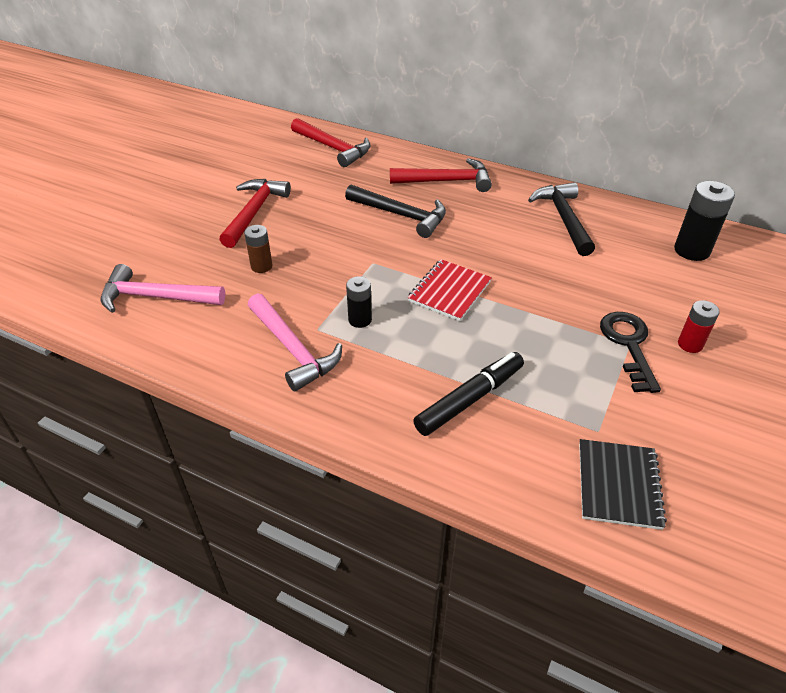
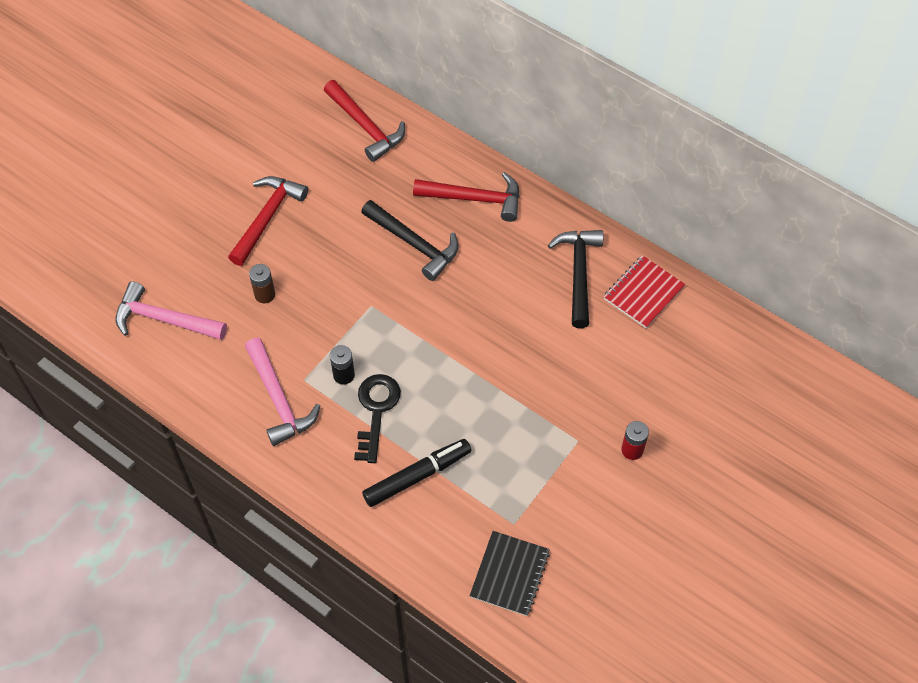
camera: 10 degrees right, 15 degrees up
red notebook [408,259,492,321] -> red notebook moved to [603,255,686,328]
black key [600,312,661,393] -> black key moved to [354,374,401,463]
black battery [674,181,735,261] -> none

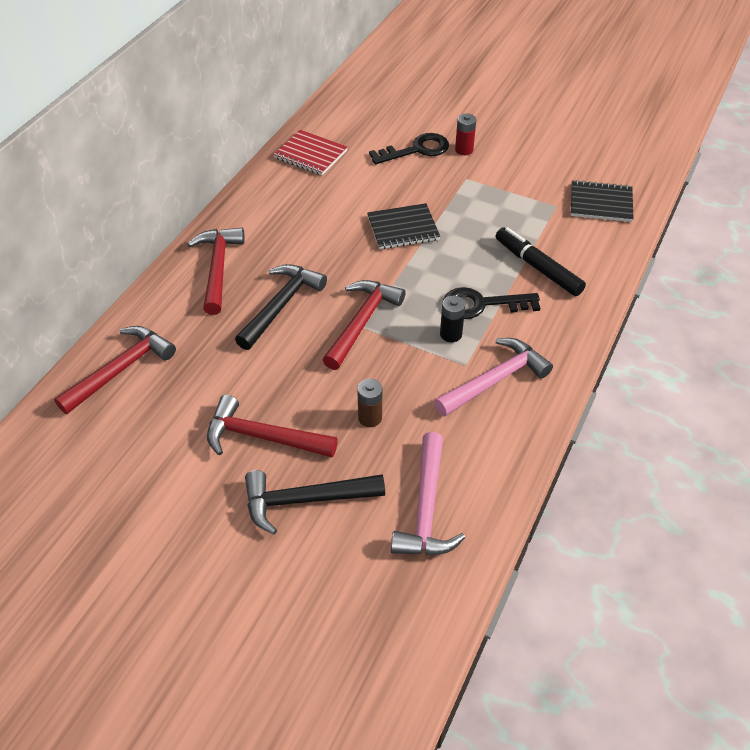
camera: 100 degrees left, 10 degrees down
black hammer [548,230,603,328] -> black hammer moved to [245,470,385,534]
none -> red hammer [323,280,405,370]
none -> black notebook [367,203,440,249]
none -> black key [369,133,449,164]

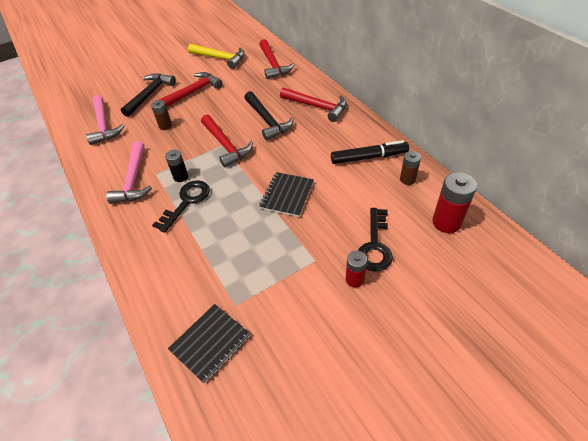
camera: 125 degrees right, 0 degrees up
red notebook [274,130,347,175] -> brown battery [400,151,421,185]
pink hammer [391,432,465,555] -> pink hammer turned 150 degrees counterclockwise [86,95,124,145]
black marker [496,227,586,296] -> black marker moved to [331,140,409,164]
none -> yellow hammer [188,44,245,69]
none -> red battery [432,172,477,233]

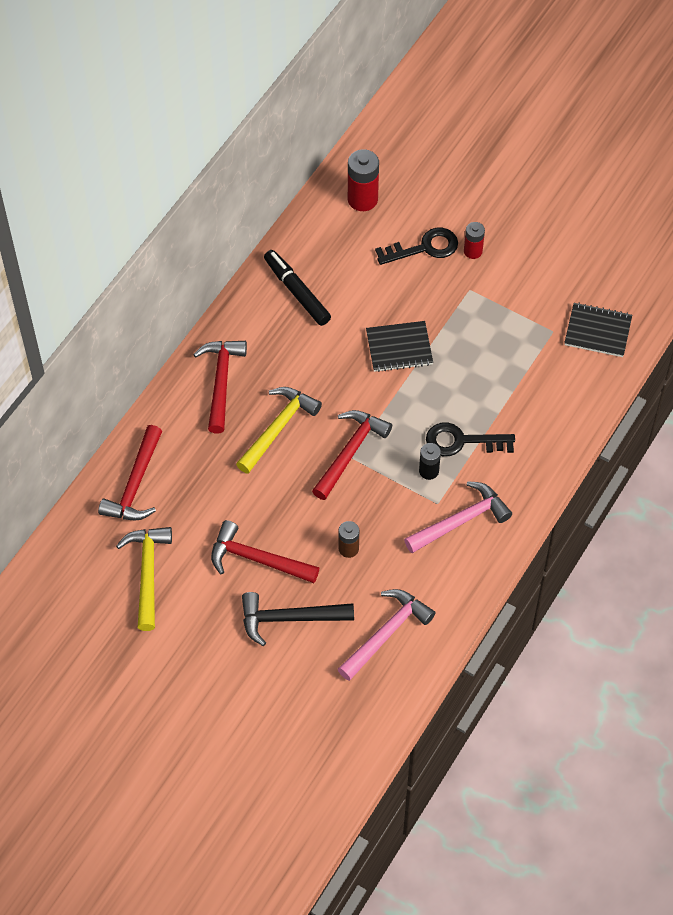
camera: 120 degrees left, 10 degrees up
black hammer [244,91,294,140] -> yellow hammer [236,387,322,474]
red hammer [259,39,295,79] -> red hammer turned 150 degrees clockwise [98,425,162,520]
brown battery [400,151,421,185] -> none

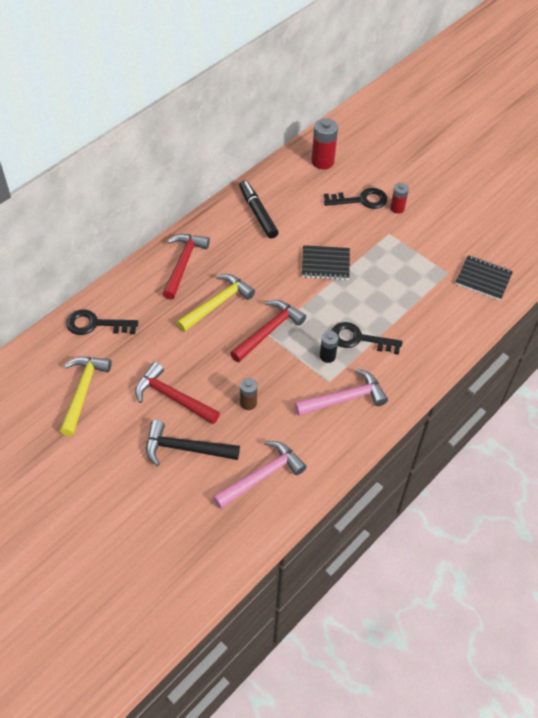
camera: 10 degrees right, 5 degrees down
red hammer [98,425,162,520] -> black key [66,309,138,335]

